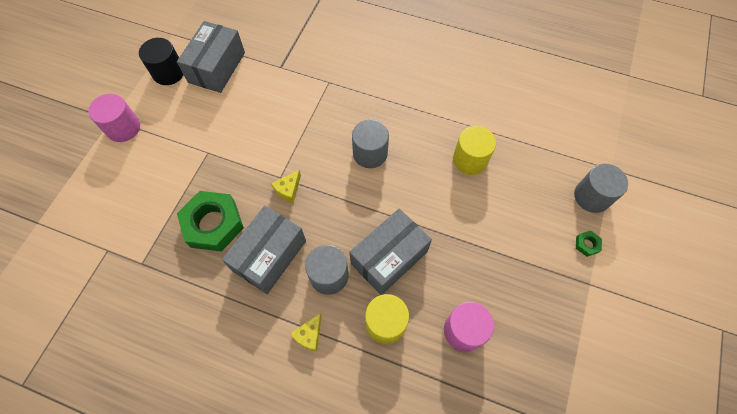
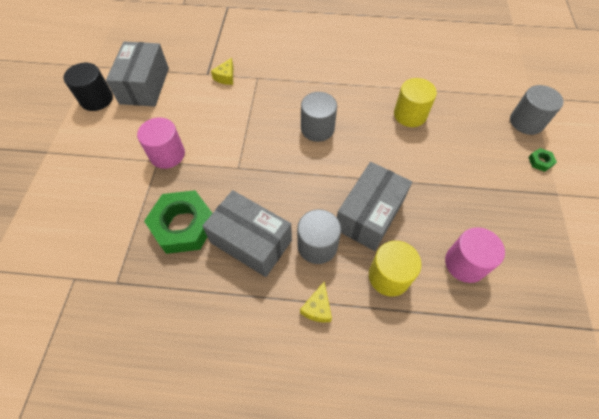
camera: 15 degrees left, 5 degrees down
pink cylinder [88,94,140,142] -> pink cylinder moved to [137,118,185,169]
grey box [222,206,306,294] -> grey box turned 75 degrees counterclockwise [203,190,292,277]
yellow cheese [271,170,301,203] -> yellow cheese moved to [211,58,233,85]

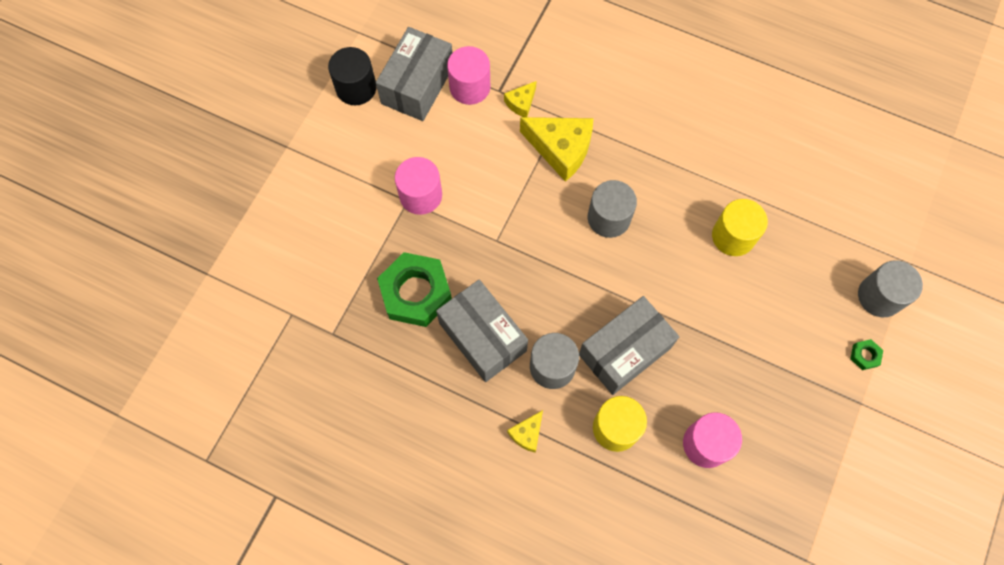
camera: 20 degrees right, 10 degrees up
none -> pink cylinder [447,46,490,105]
none -> yellow cheese [520,117,593,182]

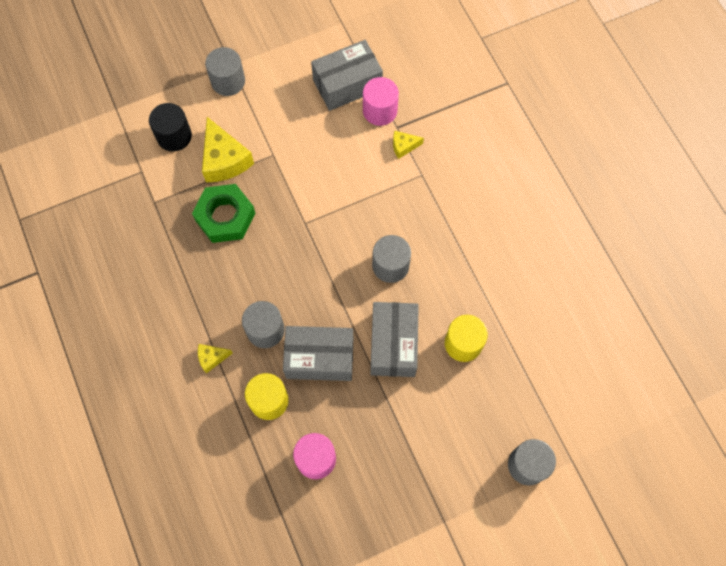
camera: 40 degrees right, 0 degrees up
black cylinder [328,47,377,105] -> black cylinder moved to [149,103,192,152]
pink cylinder [395,157,442,215] -> none
grey box [436,280,528,382] -> grey box moved to [370,302,419,377]
yellow cheese [520,117,593,182] -> yellow cheese moved to [202,117,254,183]
green nut [850,339,883,370] -> none
none -> grey cylinder [205,47,245,96]

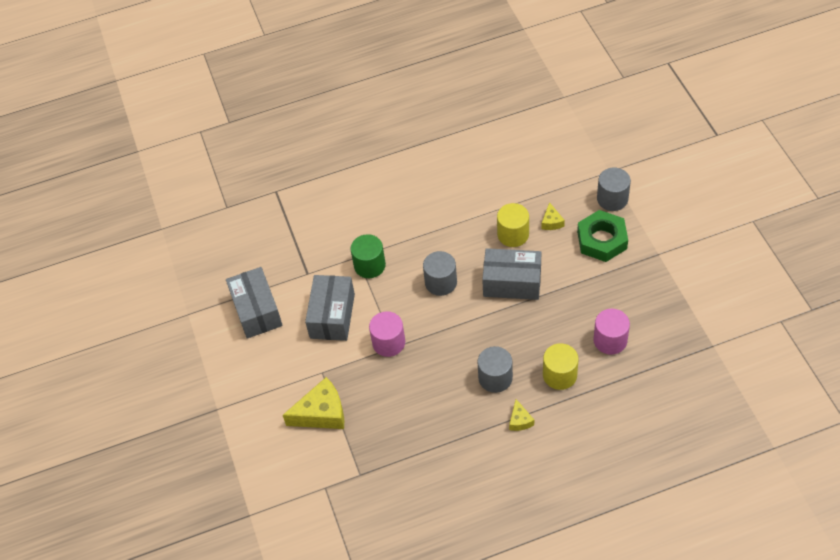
camera: 80 degrees left, 15 degrees down
black cylinder [149,103,192,152] -> none
green nut [192,184,255,243] -> green nut moved to [577,210,628,262]
grey cylinder [205,47,245,96] -> none
grey box [283,326,353,381] -> grey box moved to [305,275,355,341]
pink cylinder [363,77,399,126] -> pink cylinder moved to [369,311,405,357]
yellow cheese [393,131,424,159] -> yellow cheese moved to [542,202,565,230]
none -> green cylinder [350,234,386,278]

